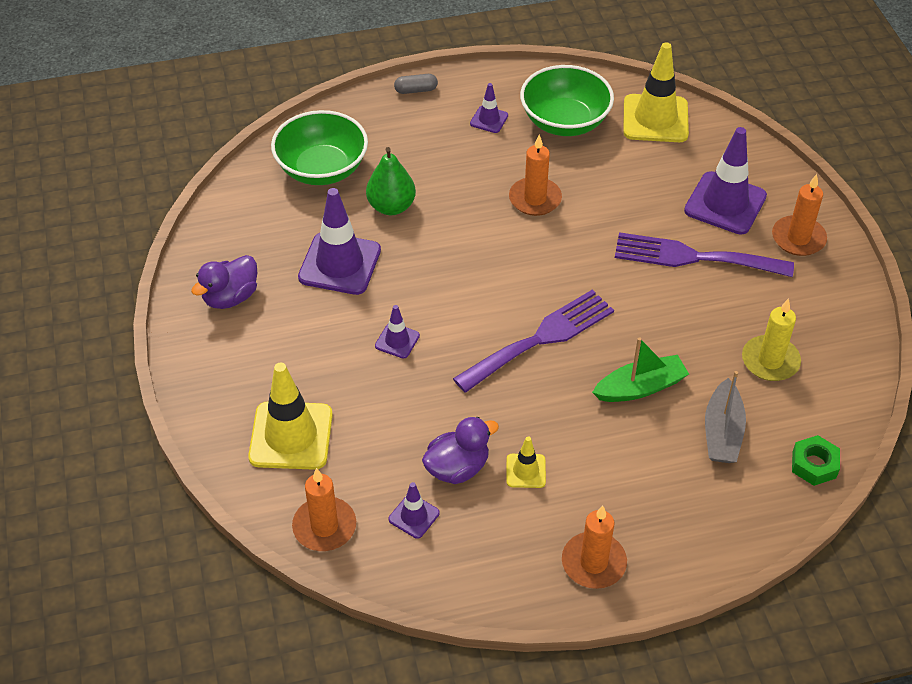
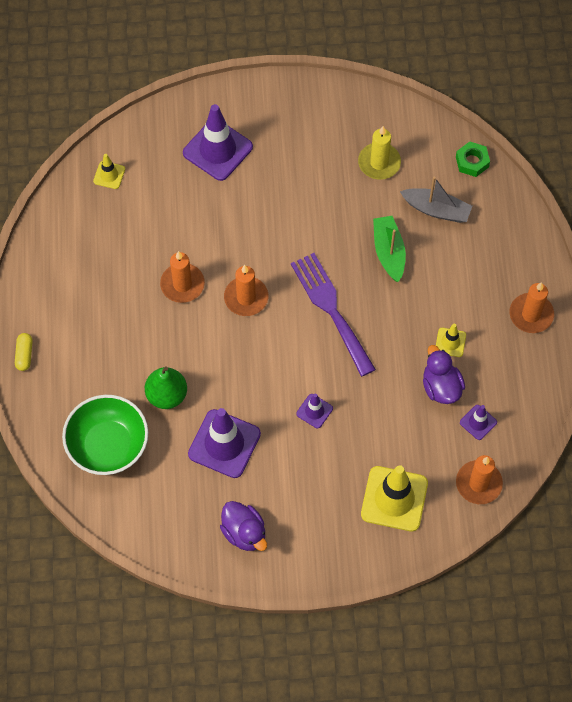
camera: 80 degrees left, 15 degrees up
grey capsule [394,74,438,94] -> yellow capsule [15,333,33,371]
purple traffic cone [470,83,508,133] -> none
green bowl [520,65,614,136] -> none
purple fork [615,232,794,277] -> none
yellow traffic cone [623,42,689,142] -> yellow traffic cone [93,154,125,189], size x0.49
orange candle [772,174,827,256] -> orange candle moved to [224,265,268,316]

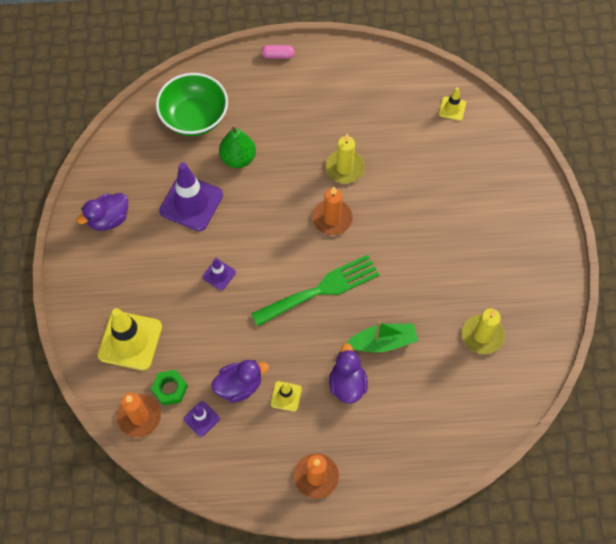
camera: 90 degrees right, 0 degrees up
yellow capsule [15,333,33,371] -> pink capsule [261,45,295,59]
orange candle [160,251,205,303] -> yellow candle [325,133,365,183]
purple traffic cone [183,104,253,181] -> none
purple fork [291,253,376,377] -> green fork [251,255,380,326]
grey boat [400,176,472,223] -> none
green nut [456,141,490,177] -> green nut moved to [151,370,188,406]
none -> purple duck [329,343,368,404]

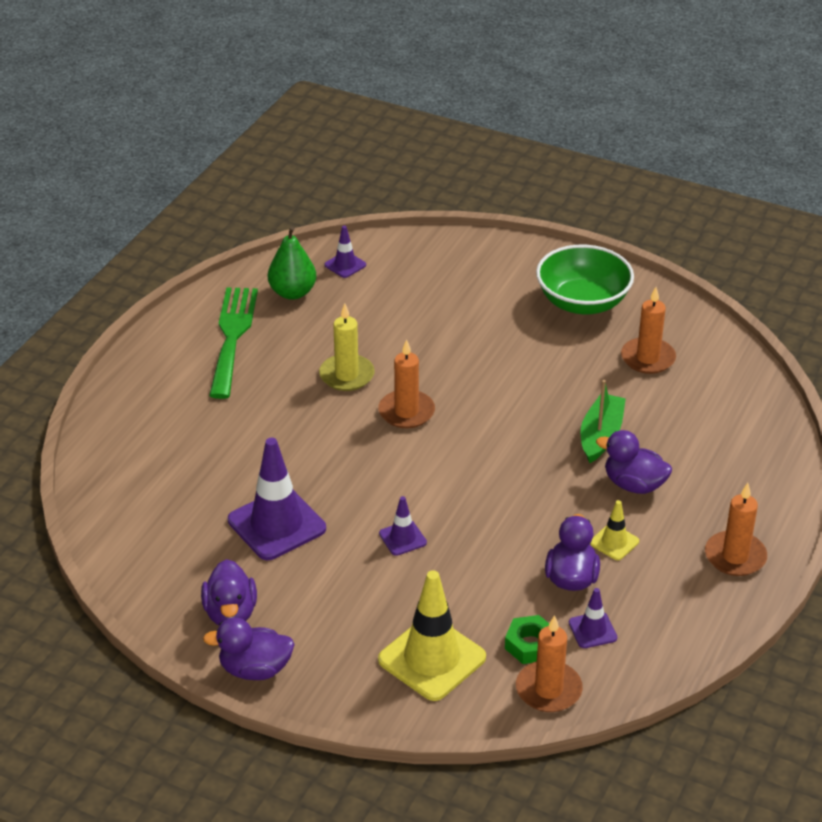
camera: 60 degrees left, 25 degrees down
green bowl [156,73,228,136] -> green bowl moved to [536,245,634,314]
green pear [219,127,256,168] -> green pear moved to [268,226,317,300]
green fork [251,255,380,326] -> green fork moved to [209,287,258,399]
pink capsule [261,45,295,59] -> none
yellow traffic cone [439,87,466,121] -> purple traffic cone [324,226,366,278]
yellow candle [462,309,505,354] -> orange candle [621,287,676,374]
none -> purple duck [203,618,295,680]

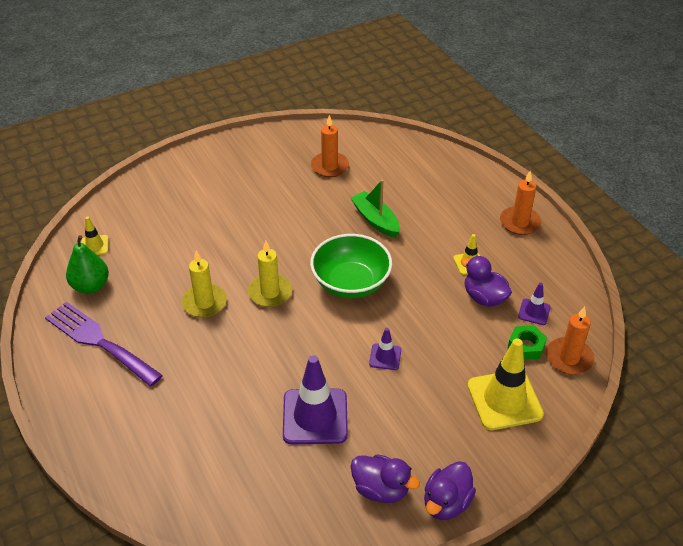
camera: 55 degrees left, 5 degrees up
green fork [209,287,258,399] -> purple fork [45,302,163,387]
purple traffic cone [324,226,366,278] -> yellow traffic cone [81,217,108,255]
orange candle [378,339,435,428] -> yellow candle [248,241,292,307]
green bowl [536,245,634,314] -> green bowl moved to [310,234,392,298]
purple duck [596,430,672,494] -> none

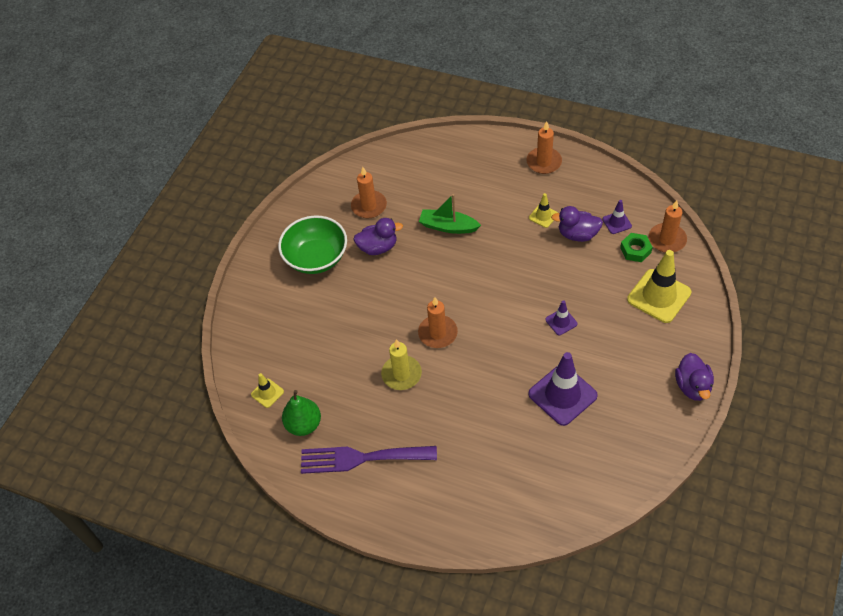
camera: 35 degrees left, 10 degrees up
yellow candle [248,241,292,307] -> orange candle [418,297,458,348]
green bowl [310,234,392,298] -> green bowl moved to [278,215,347,274]
purple duck [351,454,420,503] -> purple duck moved to [353,218,403,255]

